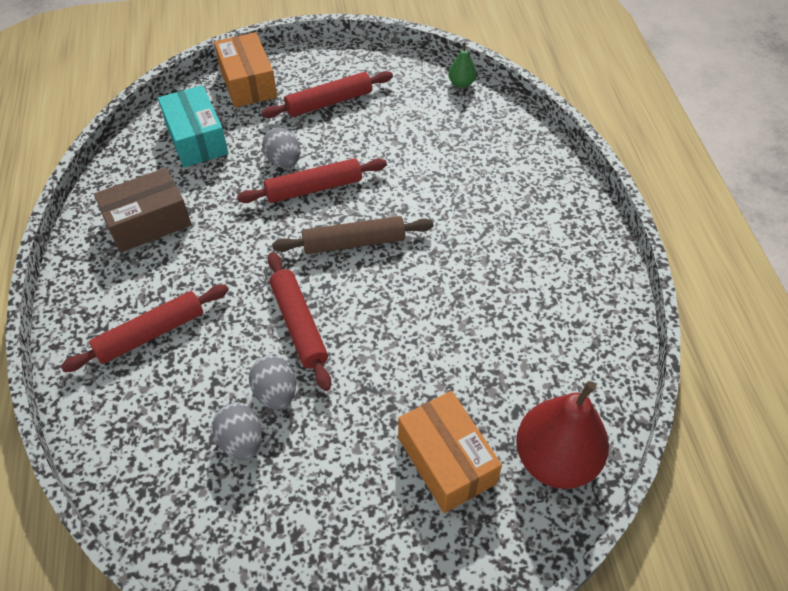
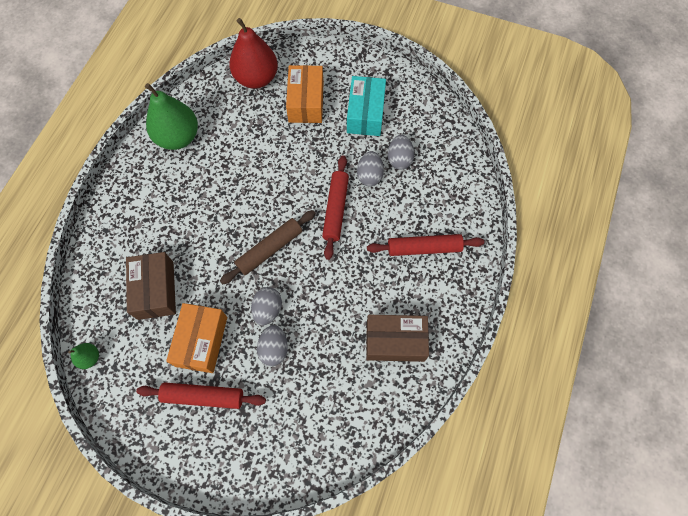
camera: 150 degrees left, 15 degrees up
turquoise box [158,85,228,167] -> turquoise box moved to [347,76,386,136]
orange box [214,32,277,108] -> orange box moved to [166,303,227,373]
red rolling pin [237,158,387,203] -> grey egg [251,287,282,326]
brown rolling pin [272,216,434,254] -> brown rolling pin turned 60 degrees counterclockwise [220,210,315,284]
none -> brown box [126,252,176,320]
none -> green pear [145,83,198,150]

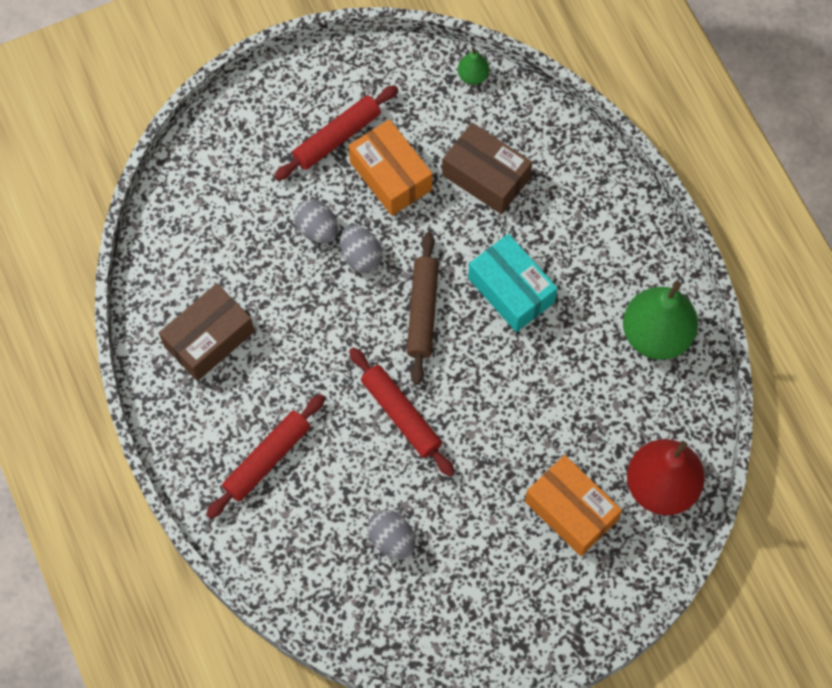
camera: 135 degrees right, 0 degrees up
turquoise box [347,76,386,136] -> turquoise box moved to [468,234,558,332]
grey egg [357,151,384,186] -> none

